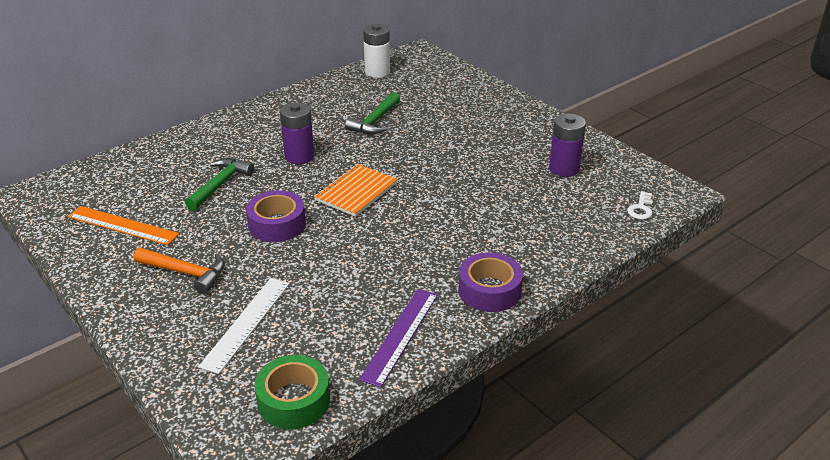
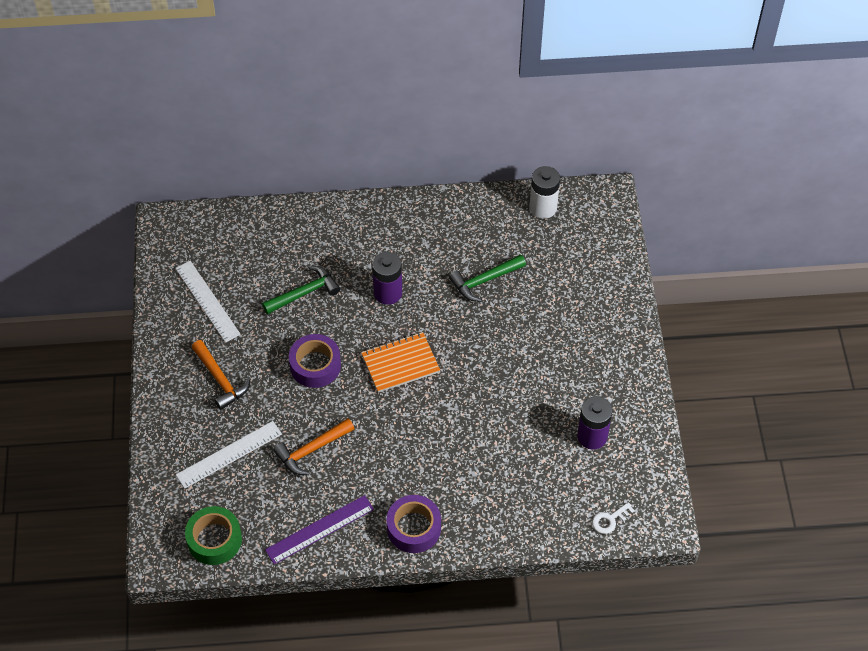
camera: 35 degrees right, 20 degrees up
orange ruler [68,206,179,245] -> white ruler [175,261,241,343]
none -> orange hammer [273,418,355,475]

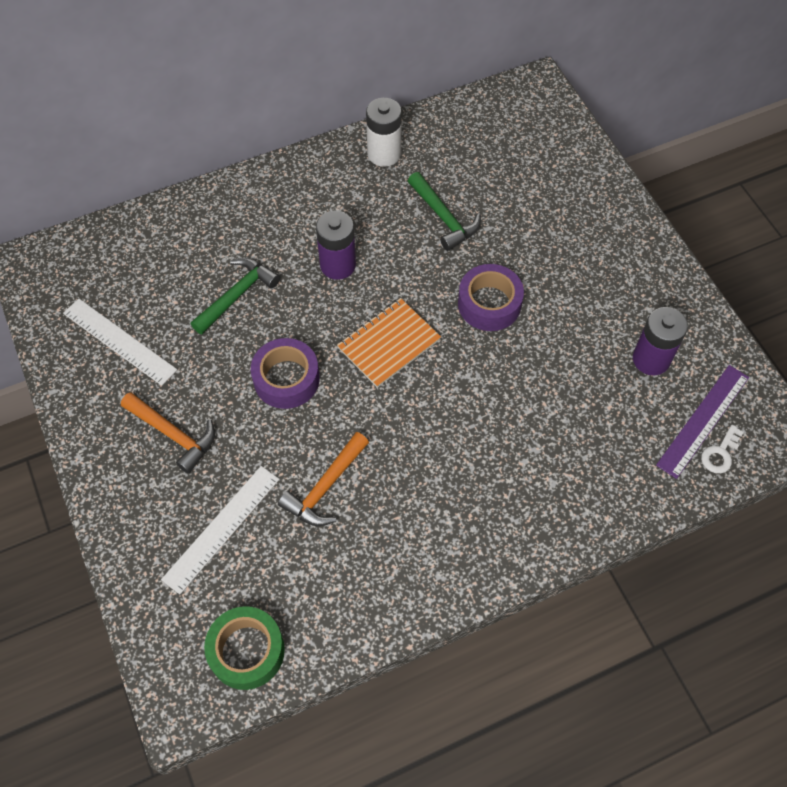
camera: 20 degrees left, 5 degrees up
purple ruler [265,495,374,564] -> purple ruler moved to [656,365,749,479]
purple tape [387,495,441,553] -> purple tape moved to [458,264,524,331]
green hammer [449,254,526,302] -> green hammer turned 75 degrees counterclockwise [408,172,481,251]
white battery [529,166,560,219] -> white battery moved to [366,98,402,167]

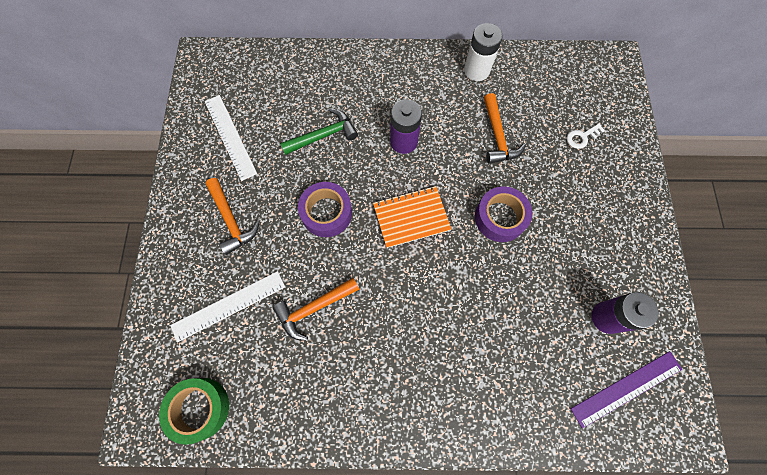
camera: 25 degrees right, 10 degrees up
green hammer [408,172,481,251] -> orange hammer [484,93,526,164]
white key [701,425,744,473] -> white key moved to [567,123,605,149]

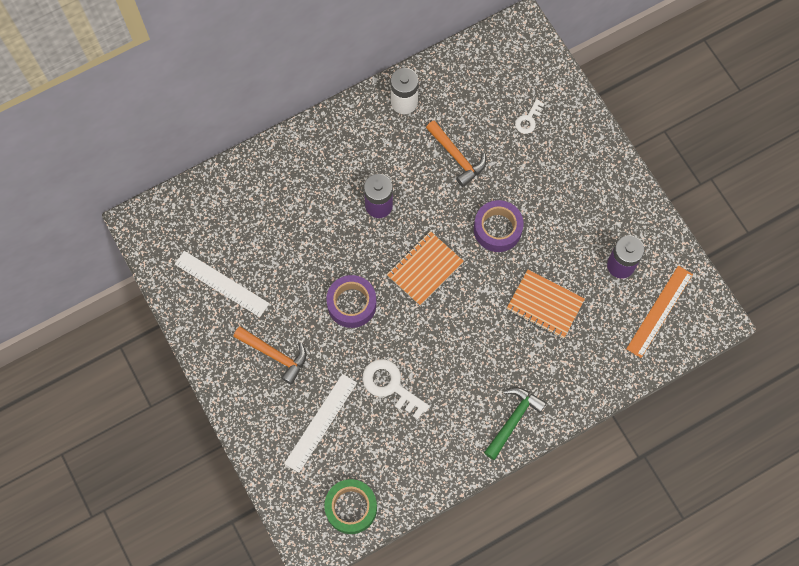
camera: 30 degrees left, 0 degrees up
orange hammer [272,278,360,341] -> white key [362,359,430,420]
green hammer [280,108,358,155] -> green hammer moved to [484,387,547,460]
purple ruler [571,351,682,428] -> orange ruler [626,265,693,358]
none -> orange notebook [507,270,585,339]

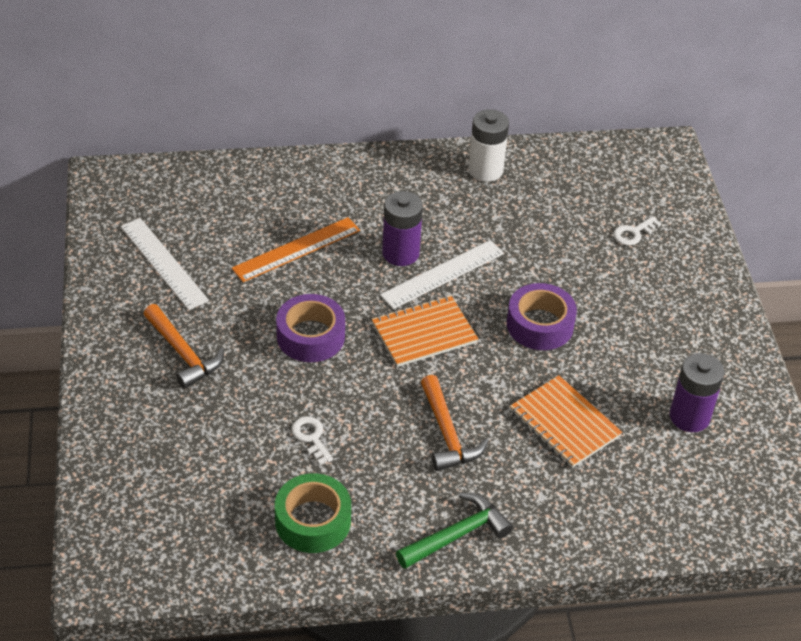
camera: 20 degrees right, 25 degrees down
white ruler [284,374,357,473] -> white ruler moved to [380,240,504,309]
green tape [324,479,377,534] -> green tape moved to [275,473,351,553]
white key [362,359,430,420] -> white key [291,417,333,465], size x0.57
orange hammer [426,120,486,187] -> orange hammer moved to [421,375,489,471]
orange ruler [626,265,693,358] -> orange ruler moved to [232,217,360,282]

